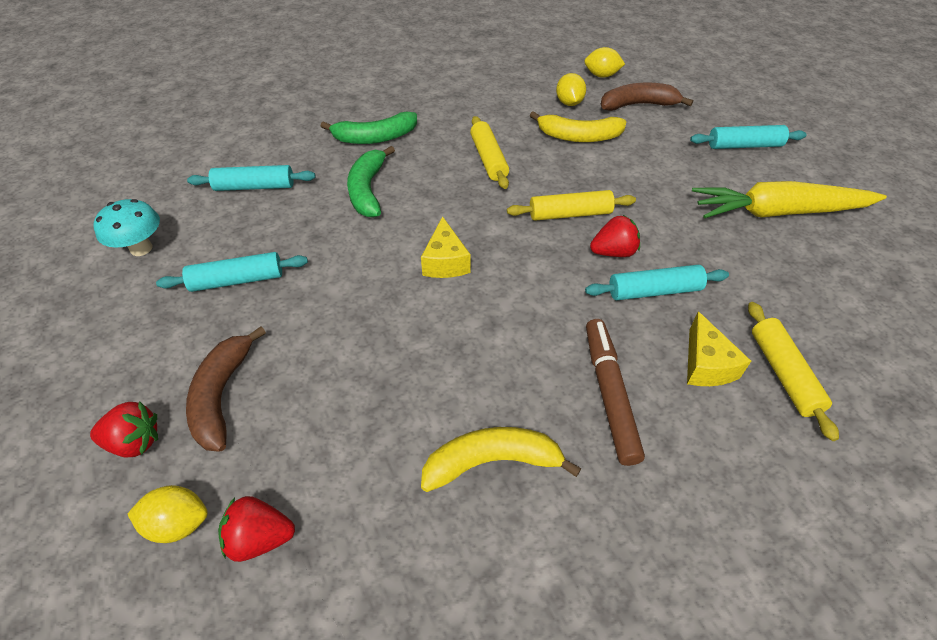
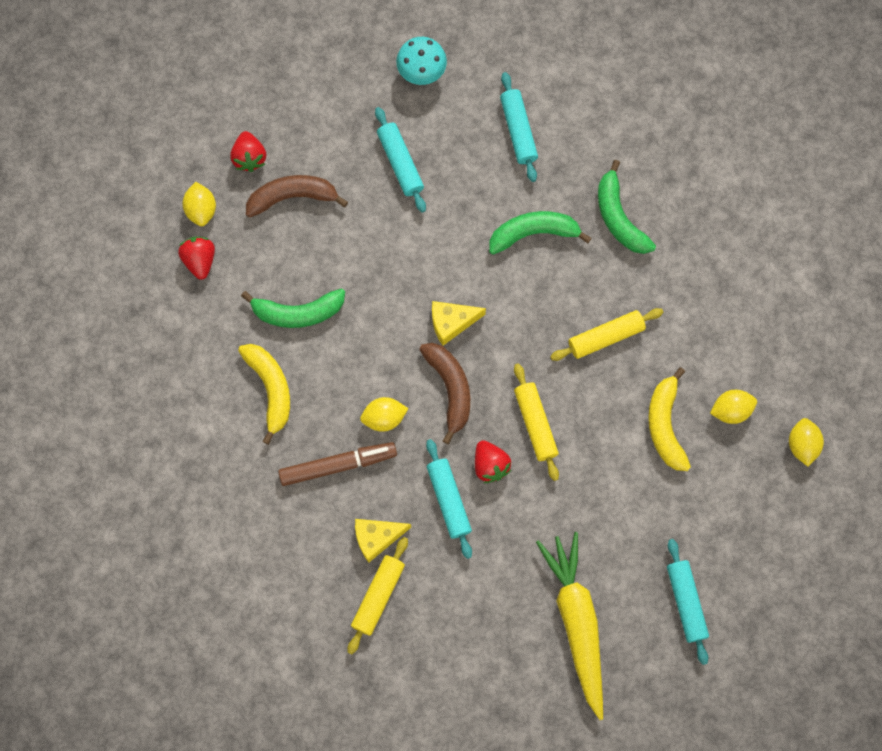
camera: 80 degrees right, 25 degrees up
brown banana [601,82,693,111] -> brown banana moved to [419,343,470,444]
yellow rolling pin [748,302,839,441] -> yellow rolling pin turned 45 degrees counterclockwise [348,537,408,655]
none -> green banana [241,289,345,328]
none -> yellow lemon [360,397,409,432]

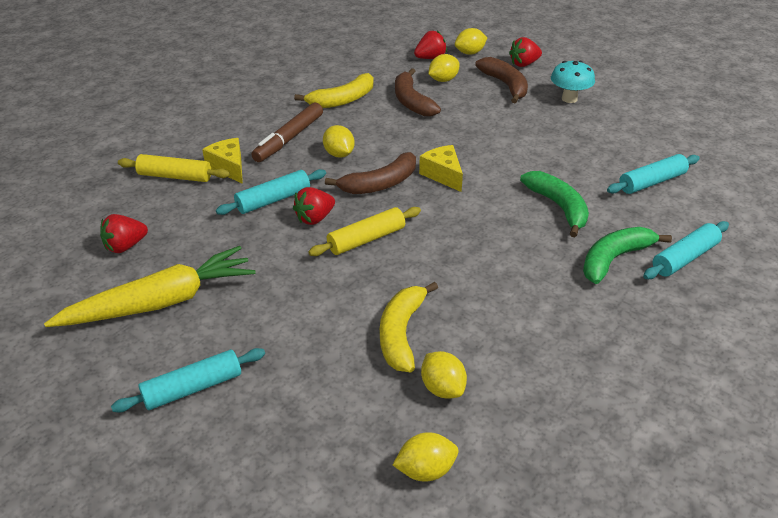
camera: 75 degrees right, 35 degrees down
green banana [241,289,345,328] -> brown banana [395,68,441,116]
brown marker [278,442,397,486] -> brown marker turned 60 degrees clockwise [251,103,323,162]
turquoise rolling pin [375,107,426,213] -> turquoise rolling pin moved to [643,221,729,279]
turquoise mushroom [396,37,447,85] -> turquoise mushroom moved to [551,61,595,103]
yellow rolling pin [550,308,664,361] -> none
yellow banana [648,367,691,471] -> yellow banana turned 60 degrees counterclockwise [380,282,438,372]
none -> red strawberry [100,214,148,253]
none -> yellow lemon [428,54,460,82]

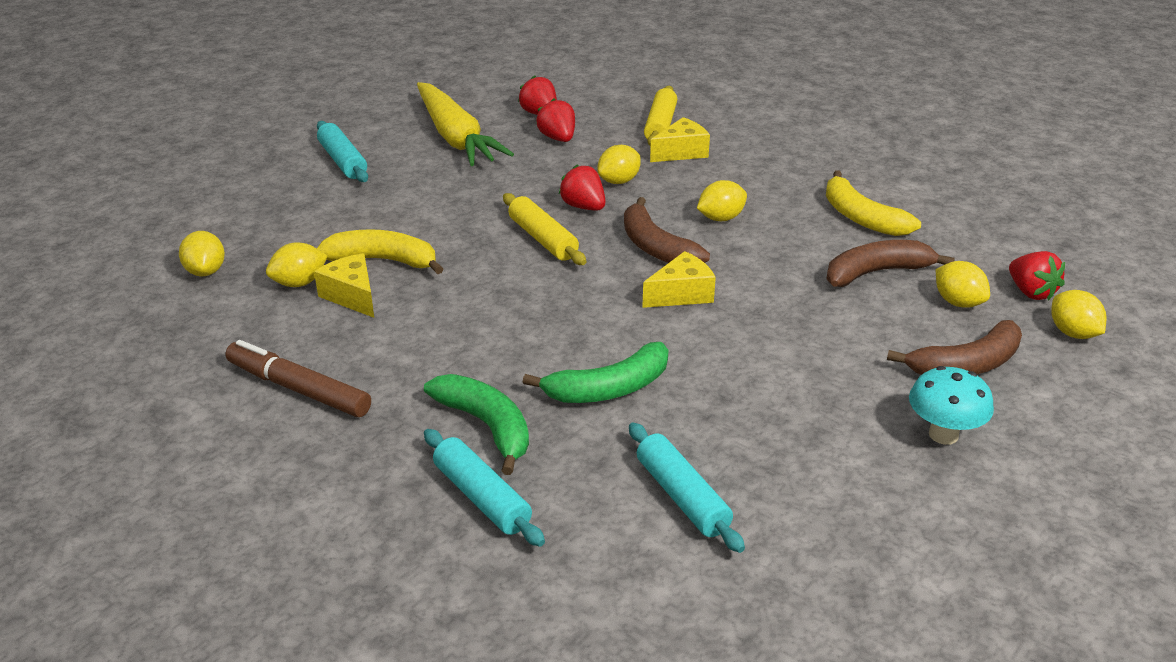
camera: 90 degrees right, 5 degrees down
turquoise rolling pin [216,169,326,215] -> yellow lemon [598,145,641,184]
brown marker [251,103,323,162] -> brown marker moved to [225,340,371,417]
red strawberry [509,37,542,67] -> red strawberry moved to [536,99,575,142]
none -> yellow cheese [314,253,374,318]

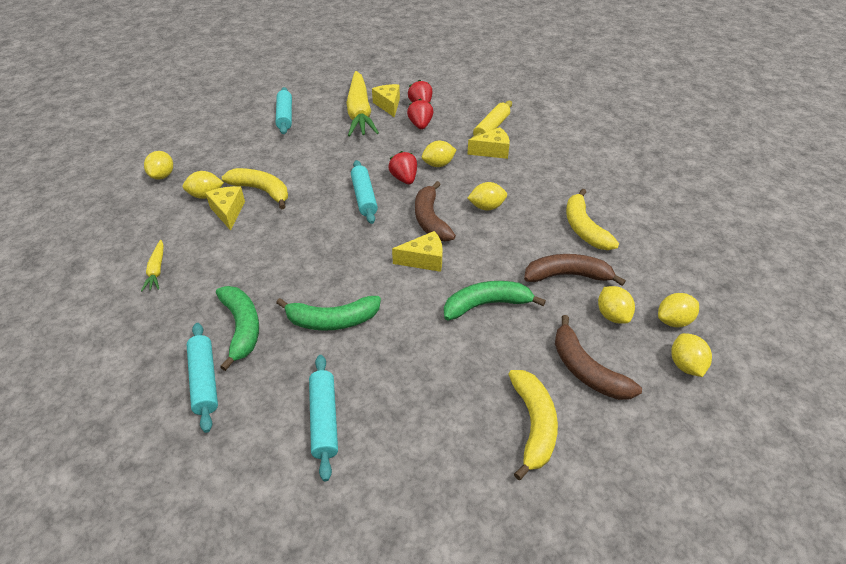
camera: 20 degrees right, 10 degrees up
brown marker [225,340,371,417] -> yellow carrot [141,240,164,291]
yellow rolling pin [503,193,586,265] -> turquoise rolling pin [351,160,378,224]
brown banana [887,320,1022,375] -> brown banana turned 60 degrees clockwise [555,315,642,400]
turquoise mushroom [909,366,994,445] -> yellow banana [508,370,558,480]
red strawberry [1009,251,1065,301] -> yellow lemon [658,293,699,327]
none -> yellow cheese [372,84,400,118]
none -> green banana [444,281,546,321]

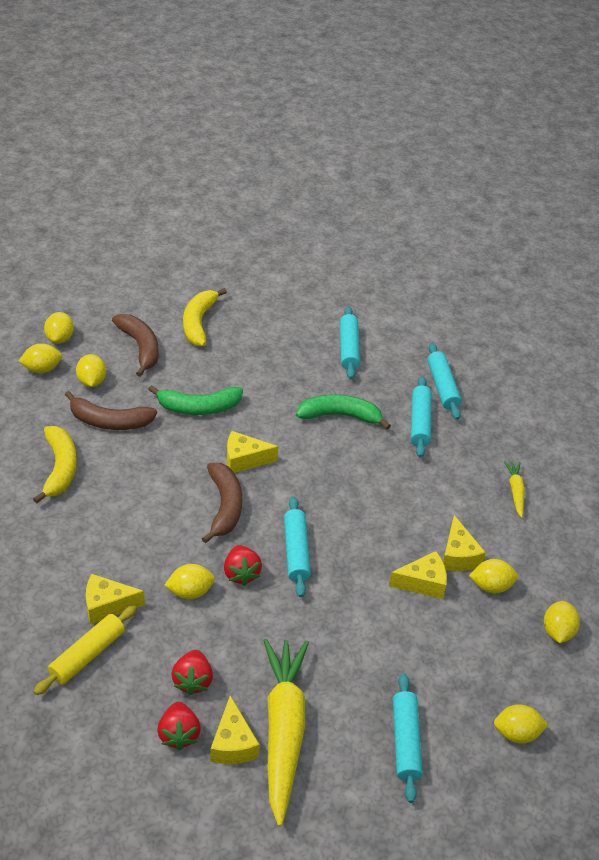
camera: 175 degrees left, 0 degrees up
green banana [216,286,259,371] -> turquoise rolling pin [411,376,432,457]
yellow banana [222,168,288,210] -> yellow cheese [389,551,447,599]
yellow lemon [467,182,507,210] -> yellow lemon moved to [494,704,548,744]

